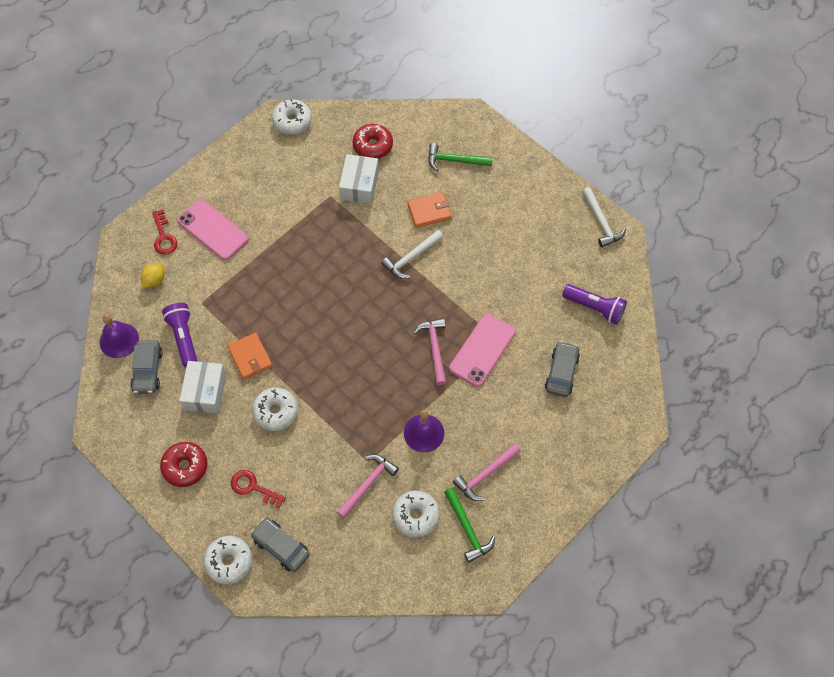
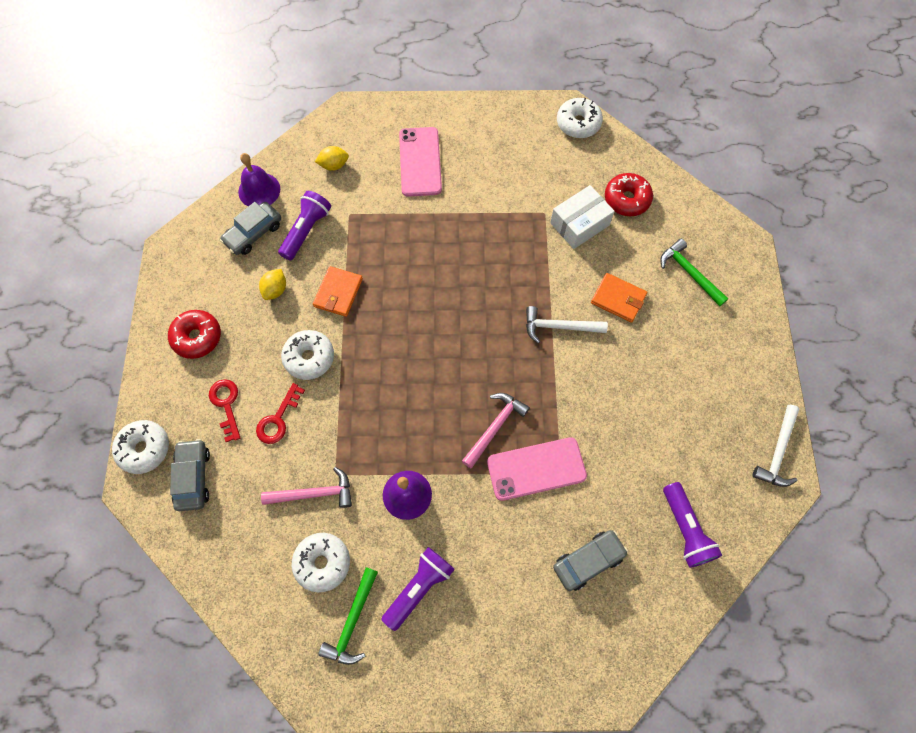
camera: 45 degrees right, 5 degrees up
red key [152,210,177,255] -> red key moved to [256,383,305,444]
white box [180,361,226,414] -> yellow lemon [259,269,286,300]
pink hammer [453,443,521,501] -> purple flashlight [381,547,455,631]

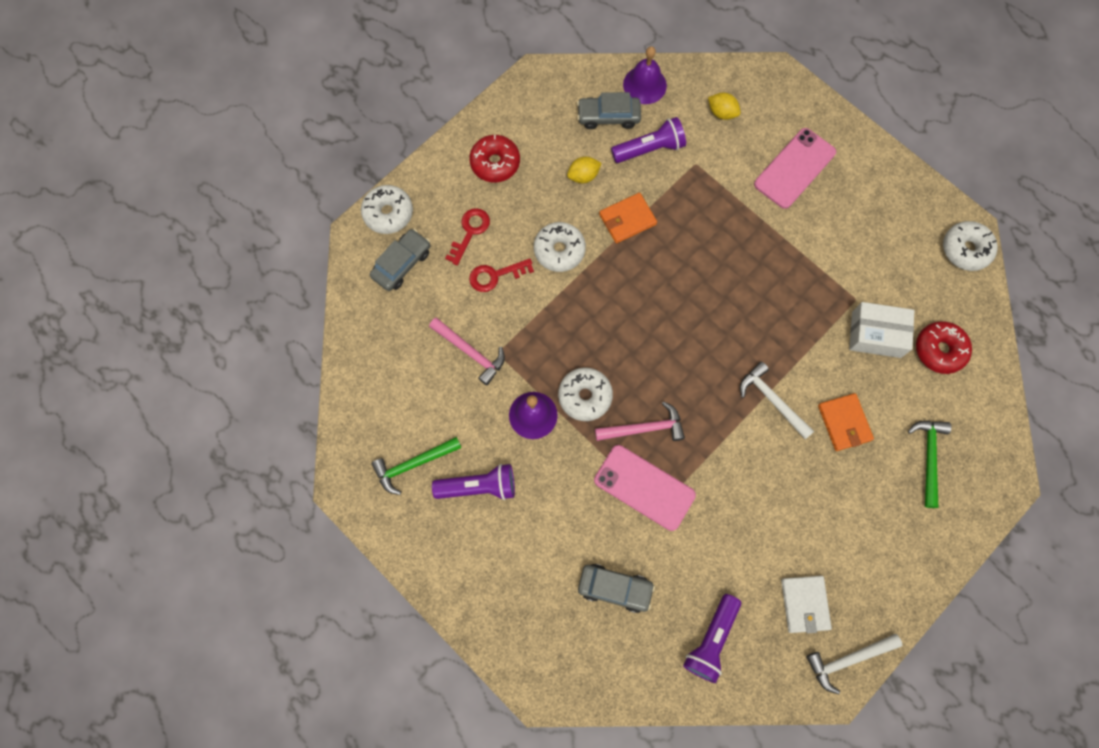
camera: 45 degrees right, 5 degrees up
white donut [292,533,350,592] -> white donut moved to [558,367,613,421]
none -> white wallet [781,576,832,633]

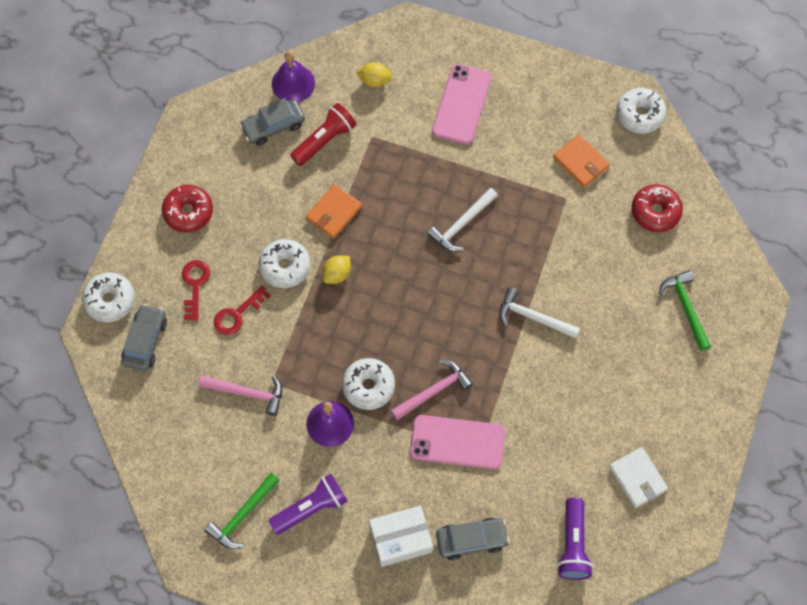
camera: 25 degrees left, 5 degrees down
yellow lemon [567,157,602,183] -> yellow lemon moved to [322,255,351,284]
purple flashlight [611,117,686,163] -> red flashlight [290,103,357,166]
white hammer [806,634,903,694] -> white hammer moved to [427,188,498,252]
orange wallet [818,393,874,451] -> orange wallet moved to [553,134,610,187]
white box [849,302,914,358] -> white box moved to [369,506,433,567]

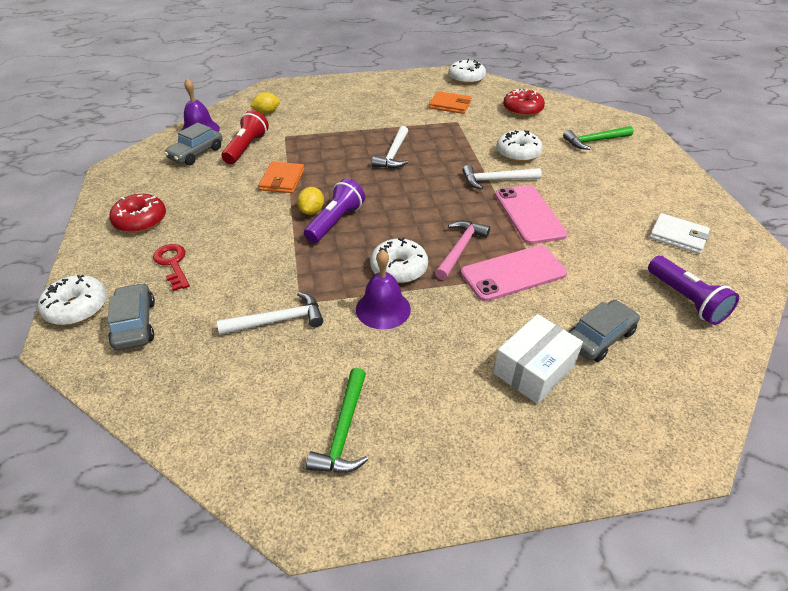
camera: 30 degrees left, 25 degrees down
pink hammer [199,375,282,416] -> white hammer [217,292,323,335]
red key [214,286,271,335] -> none
white donut [259,239,310,288] -> white donut moved to [496,130,543,162]
purple flashlight [269,474,348,535] -> purple flashlight moved to [304,179,365,243]
pink phone [432,64,492,145] -> pink phone moved to [495,185,568,244]
green hammer [659,270,711,351] -> green hammer turned 60 degrees counterclockwise [563,126,633,150]

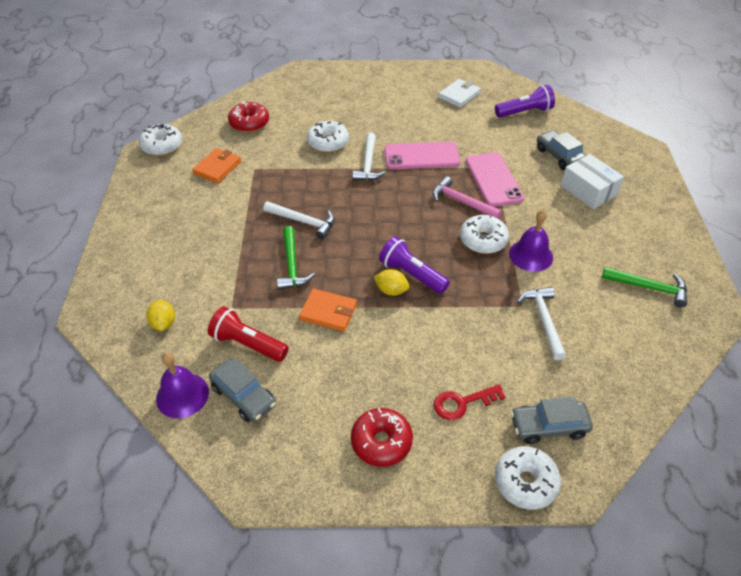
camera: 80 degrees left, 5 degrees up
green hammer [563,126,633,150] -> green hammer moved to [277,226,315,290]

